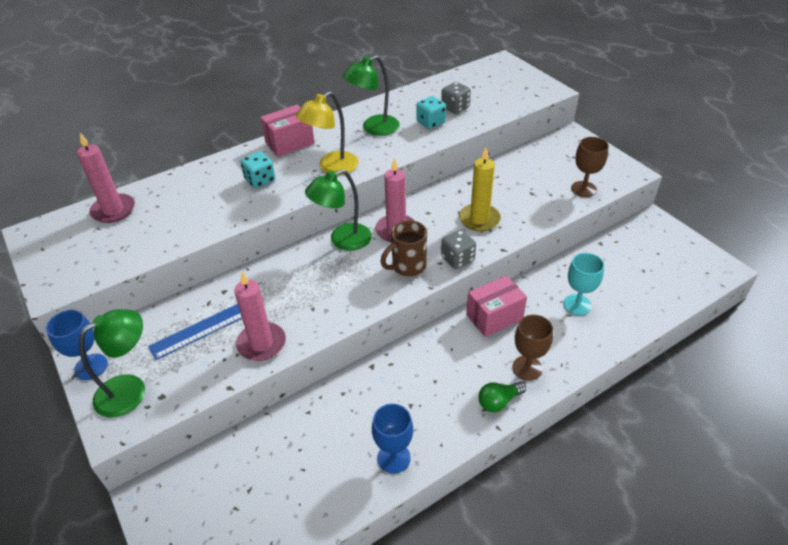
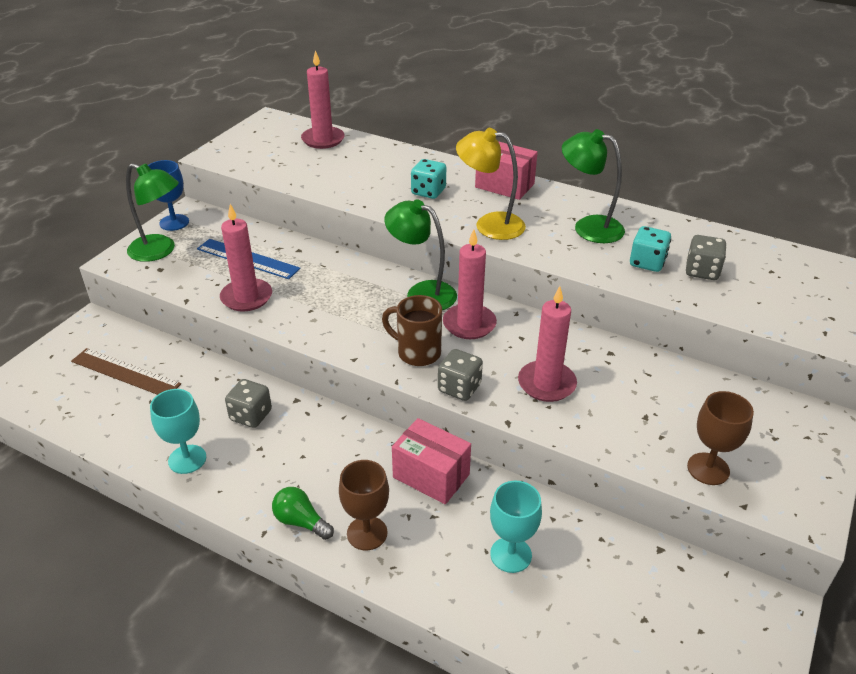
camera: 60 degrees right, 5 degrees down
blue goblet [372,404,413,474] -> turquoise goblet [150,389,206,474]
yellow candle [459,148,501,231] -> pink candle [518,286,577,402]
none -> brown ruler [71,348,181,395]
none -> grey dice [225,379,272,428]

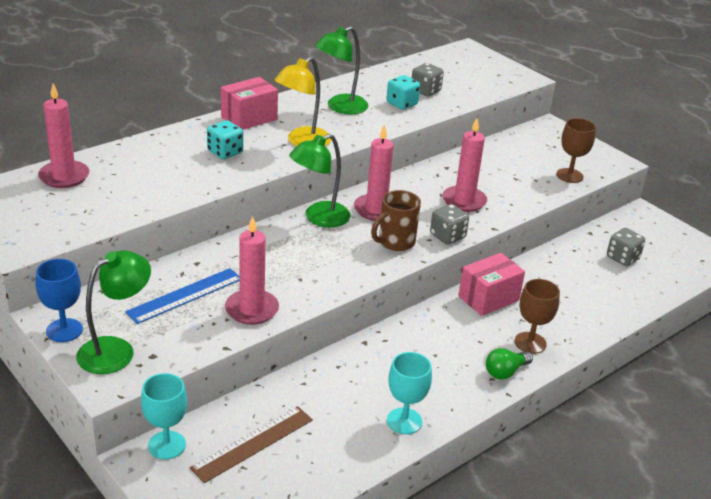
camera: 70 degrees left, 5 degrees down
grey dice [225,379,272,428] -> grey dice moved to [607,228,645,266]
turquoise goblet [490,481,542,573] -> turquoise goblet moved to [141,373,187,459]

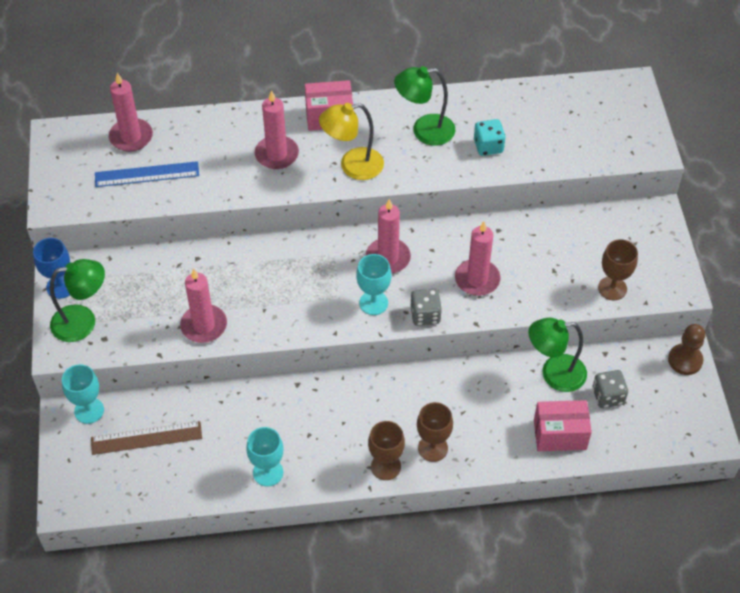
camera: 35 degrees right, 20 degrees up
blue ruler [125,268,240,324] -> blue ruler moved to [95,161,199,187]
turquoise dice [207,120,243,159] -> pink candle [255,90,299,169]
green lamp [289,134,350,227] -> green lamp moved to [528,318,587,392]
brown mug [371,190,421,251] -> turquoise goblet [356,254,391,315]
grey dice [412,63,444,96] -> none
pink box [458,253,525,316] -> pink box moved to [534,400,592,451]
green light bulb [486,348,533,380] -> brown goblet [368,421,405,480]
none -> brown pawn [668,324,705,375]

